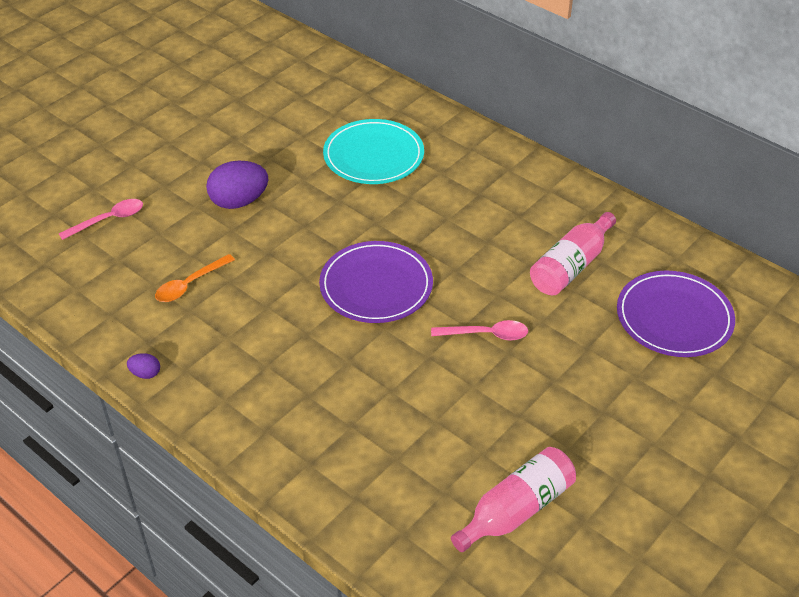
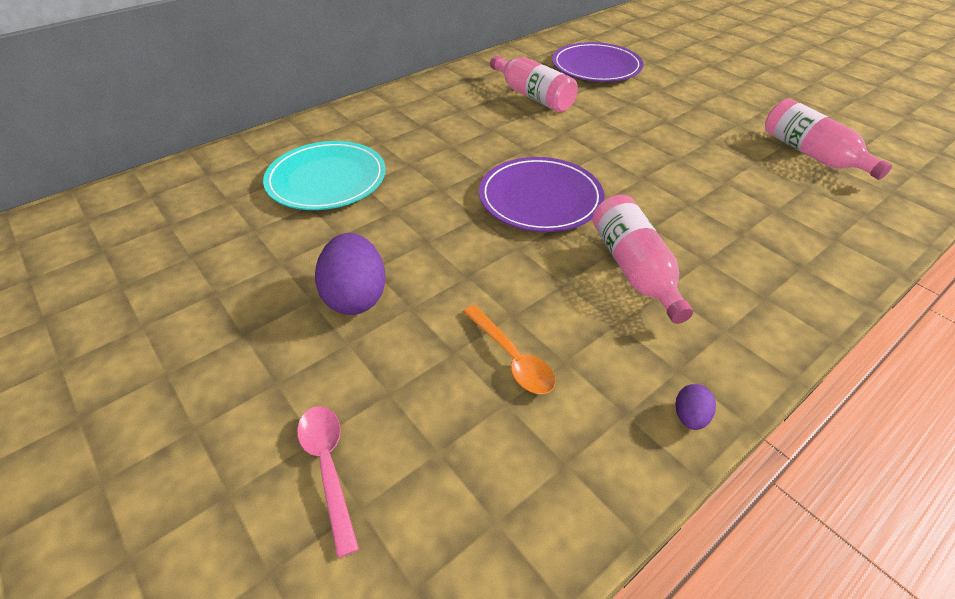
camera: 80 degrees left, 0 degrees up
pink spoon [431,320,528,341] -> none
none -> pink bottle [592,194,693,324]

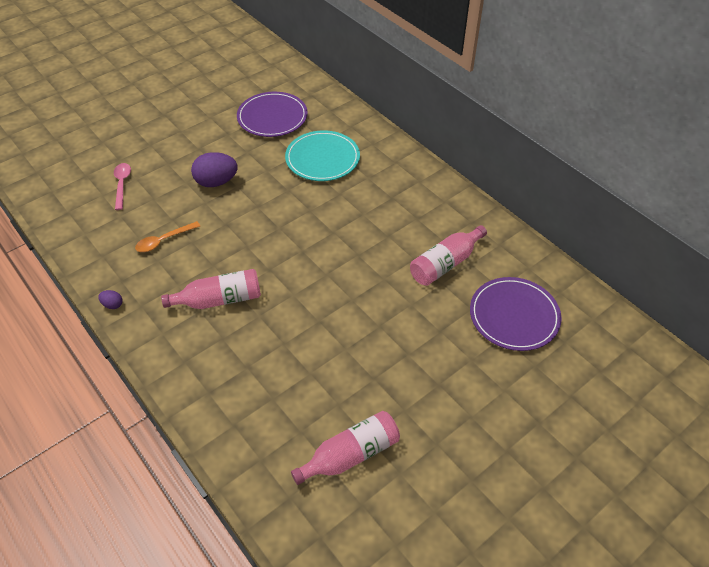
camera: 90 degrees right, 5 degrees up
pink spoon [297,406,359,558] -> pink spoon turned 75 degrees counterclockwise [114,163,131,210]
purple plate [479,157,604,232] -> purple plate moved to [237,92,308,137]

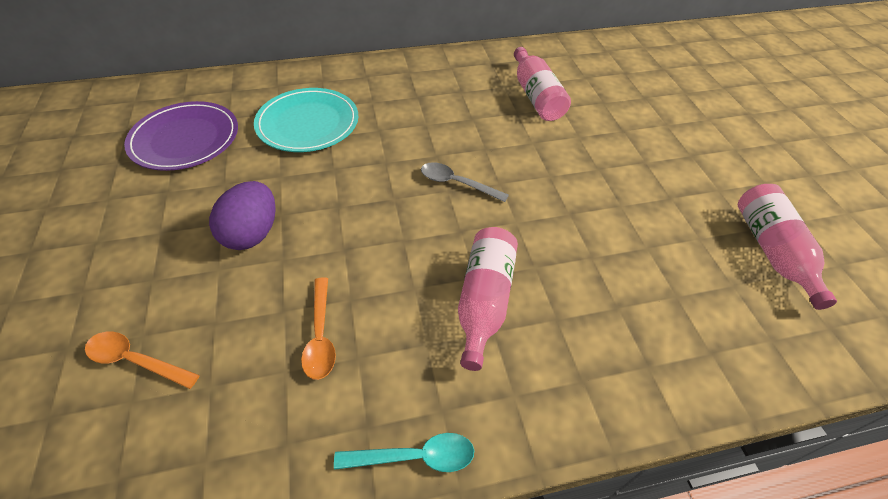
camera: 65 degrees left, 0 degrees up
purple egg [98,290,123,309] -> turquoise spoon [334,433,474,472]
pink spoon [114,163,131,210] -> orange spoon [85,332,200,389]
purple plate [470,277,562,351] -> none
none -> grey spoon [421,162,509,202]

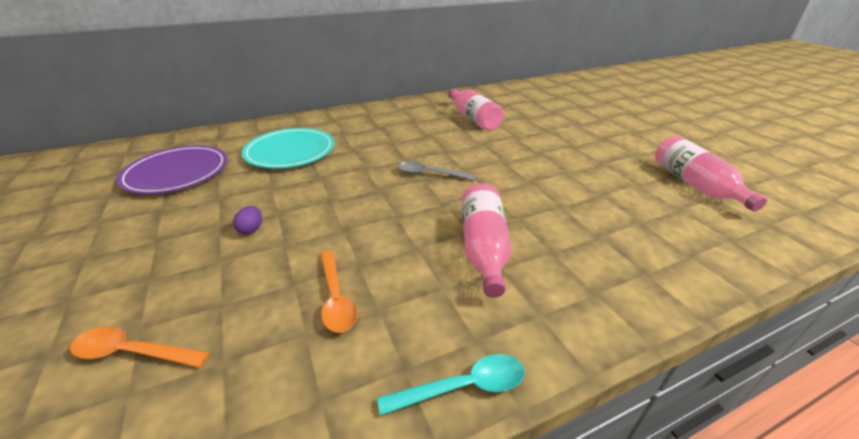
camera: 10 degrees left, 15 degrees down
purple egg [209,181,276,250] -> purple egg [233,206,262,234], size x0.47

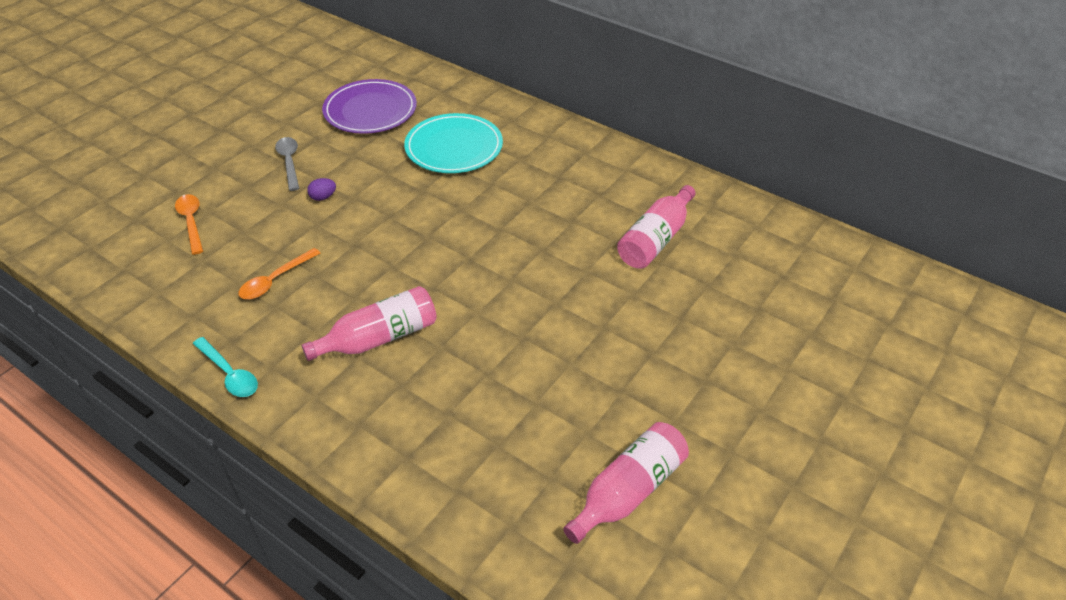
camera: 60 degrees right, 10 degrees up
grey spoon [397,161,476,181] -> grey spoon moved to [275,137,299,191]

